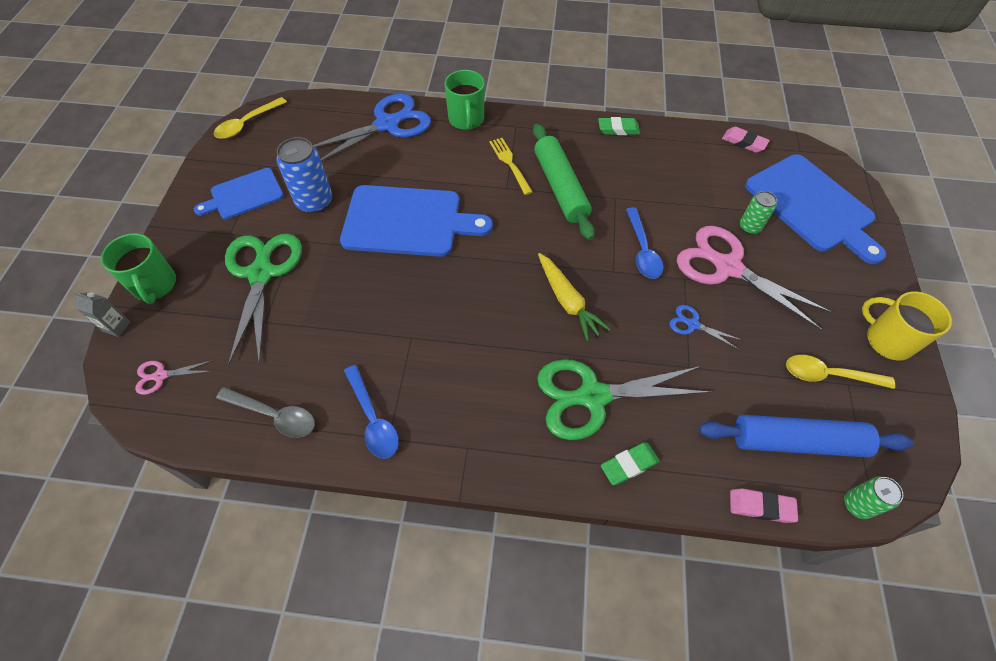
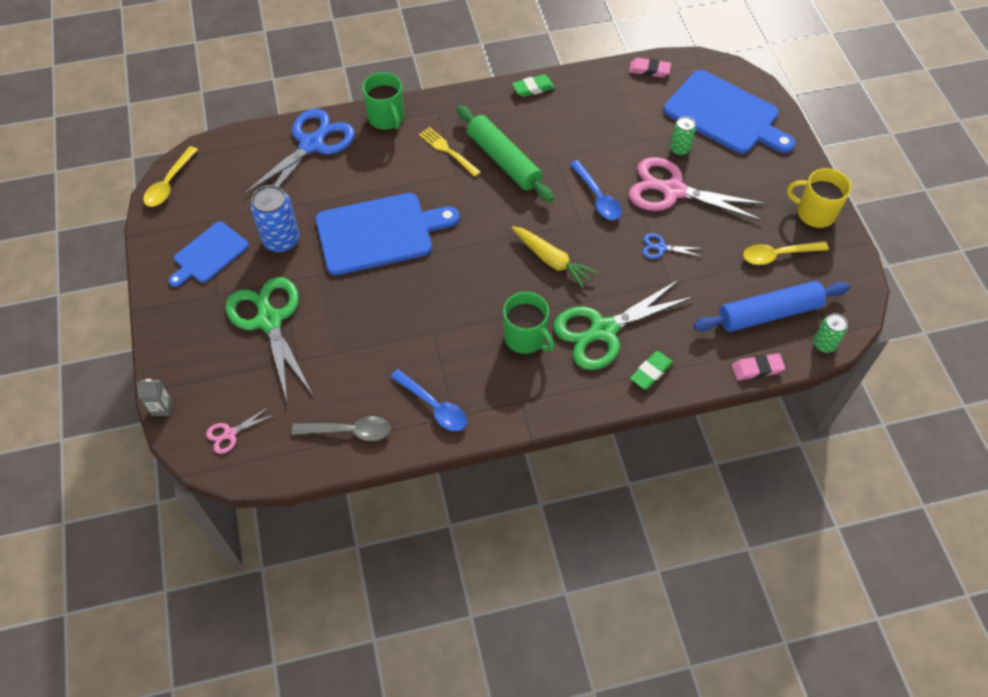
camera: 20 degrees left, 0 degrees up
green mug [101,233,176,304] -> green mug moved to [503,292,555,354]

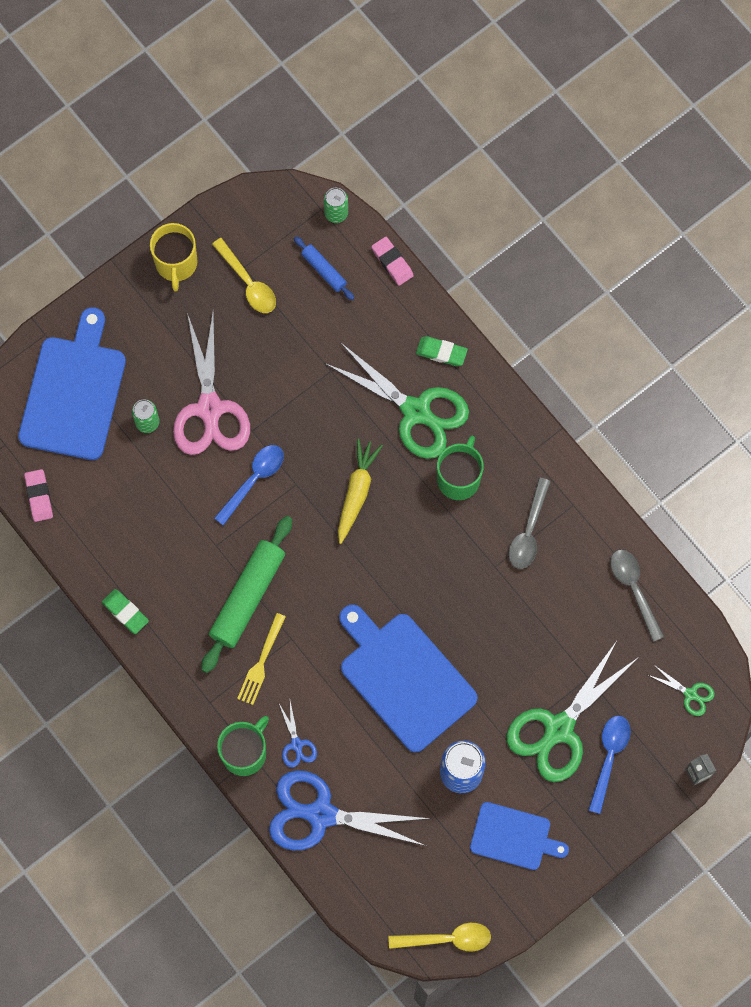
camera: 115 degrees left, 15 degrees up
pink scissors [206,407,274,454] -> green scissors [648,664,715,716]
blue spoon [390,369,467,431] -> blue spoon moved to [588,716,631,814]
blue scissors [642,233,704,259] -> blue scissors moved to [279,701,317,768]
blue rolling pin [693,281,850,332] -> blue rolling pin [294,236,354,300], size x0.51
none -> grey spoon [509,478,551,569]

